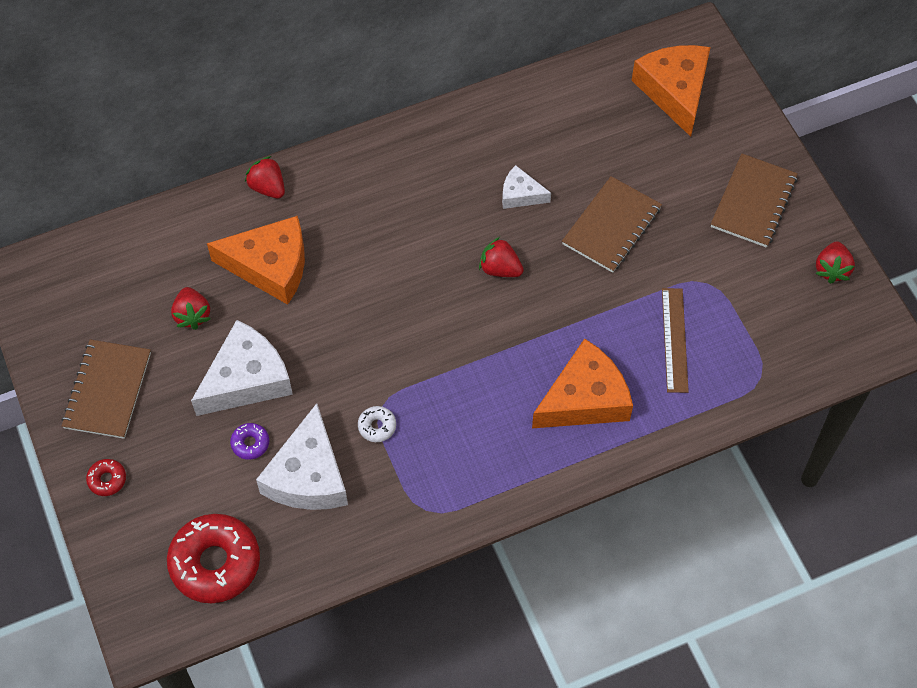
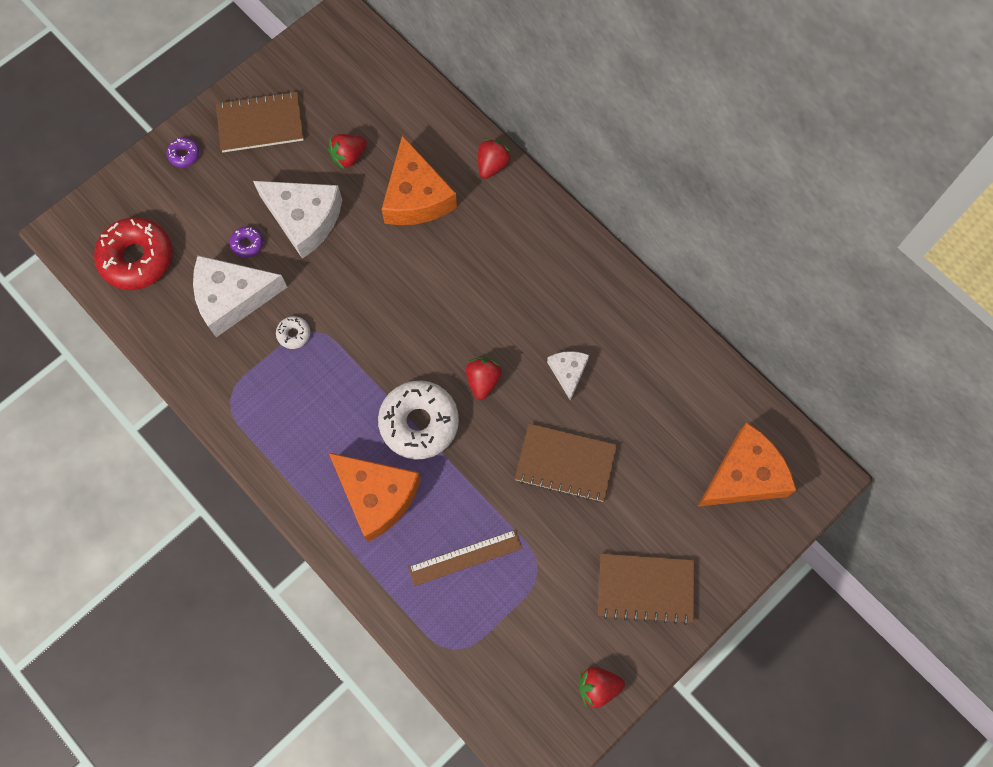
camera: 70 degrees right, 10 degrees up
red donut [86,459,126,496] -> purple donut [167,137,200,167]
none -> white donut [378,380,459,460]

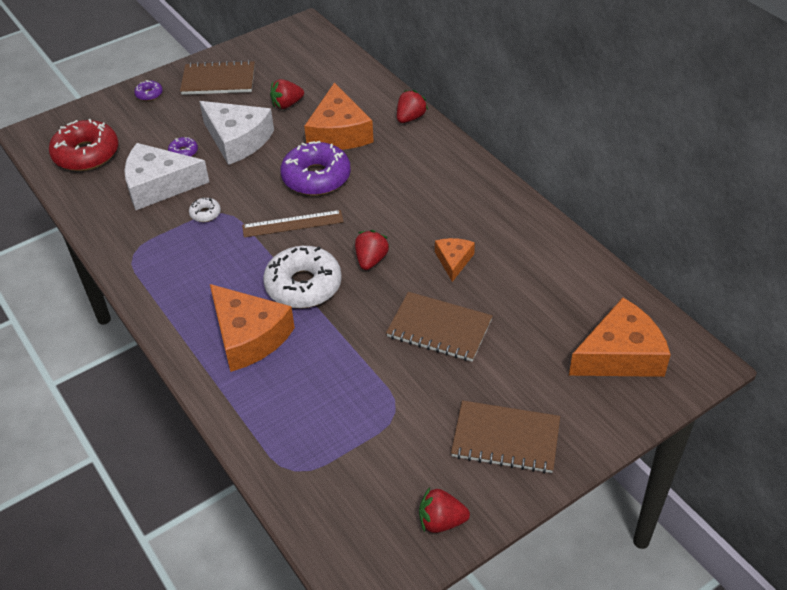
camera: 10 degrees right, 25 degrees down
brown ruler [408,530,522,586] -> brown ruler moved to [242,210,344,238]
white cheese [547,351,589,401] -> orange cheese [435,238,475,282]
none -> purple donut [280,141,351,196]

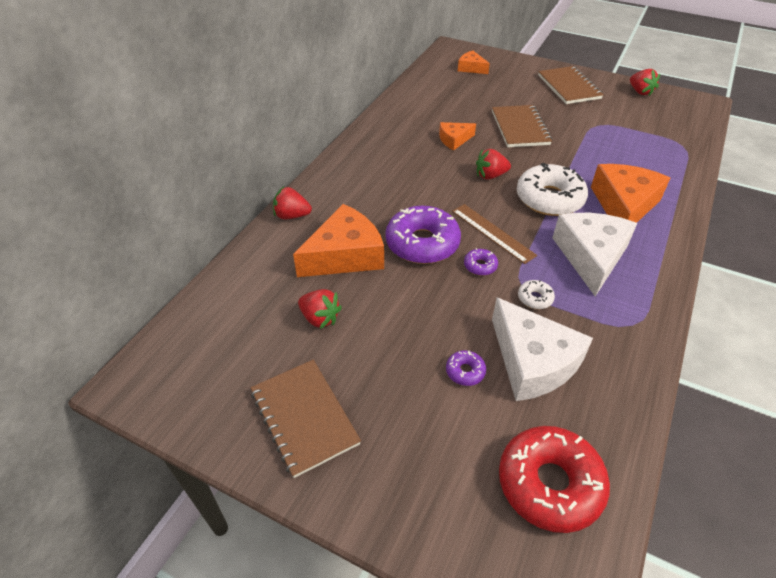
camera: 120 degrees left, 0 degrees up
purple donut [134,80,163,101] -> purple donut moved to [464,248,498,276]
white cheese [199,101,274,165] -> white cheese moved to [552,213,637,296]
orange cheese [569,298,671,377] -> orange cheese [458,51,490,74], size x0.53

